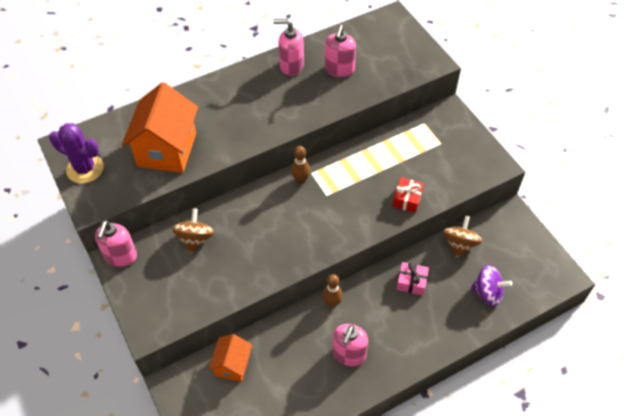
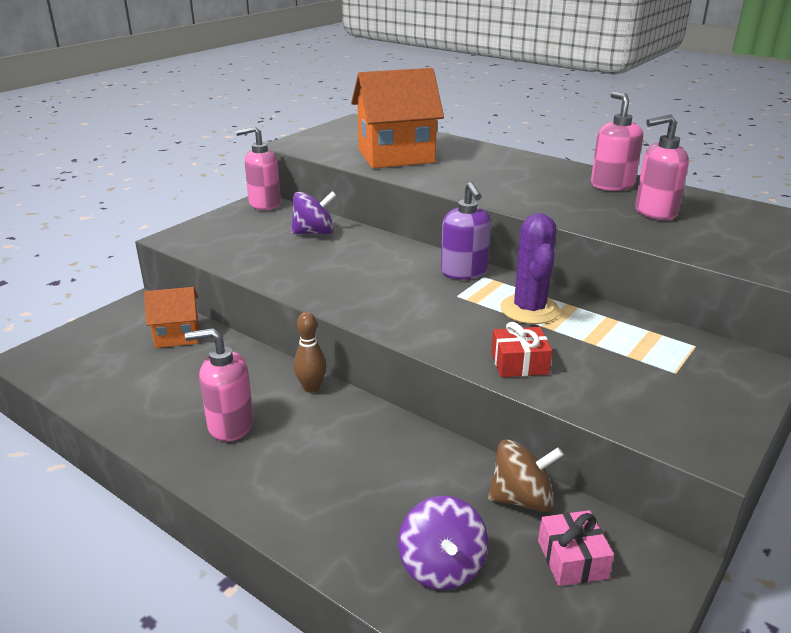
camera: 65 degrees right, 25 degrees down
purple cactus [49,123,104,183] -> purple cactus moved to [501,213,560,324]
brown spinning top [172,208,214,254] -> purple spinning top [291,191,337,234]
brown bowling pin [291,146,310,184] -> purple soap dispenser [441,182,491,279]
pink gift [397,262,429,295] -> pink gift moved to [538,510,614,586]

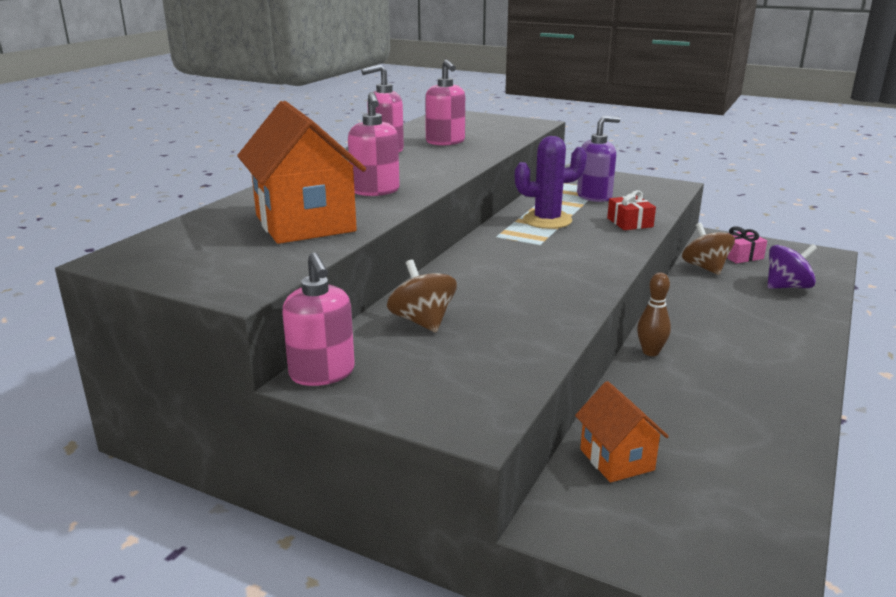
camera: 100 degrees left, 5 degrees down
pink soap dispenser [185,328,254,442] -> pink soap dispenser moved to [348,92,400,196]
purple spinning top [291,191,337,234] -> brown spinning top [387,260,457,333]
purple soap dispenser [441,182,491,279] -> purple soap dispenser moved to [577,116,620,202]

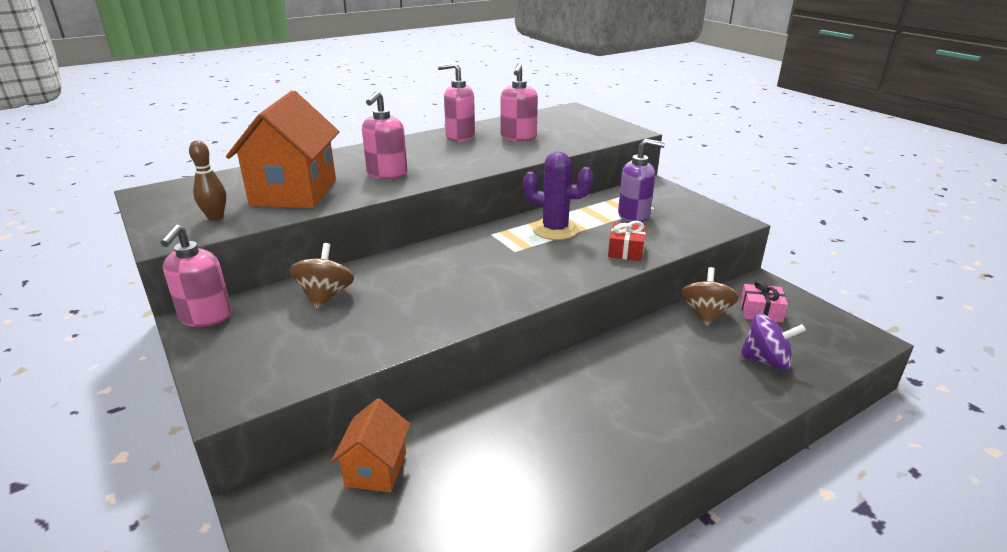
camera: 30 degrees right, 5 degrees up
brown bowling pin [637,272,671,356] -> brown bowling pin moved to [189,140,226,221]

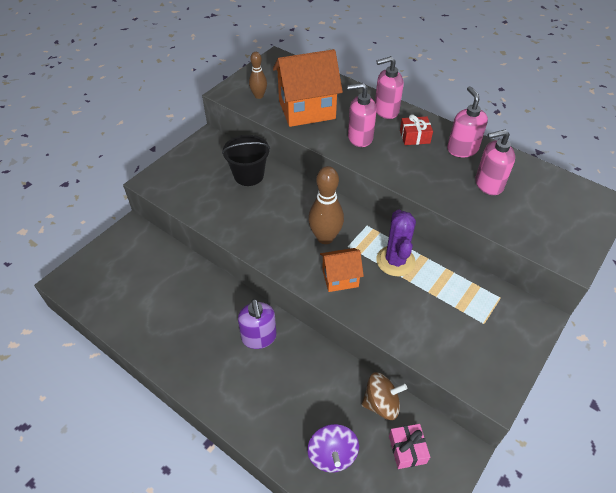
camera: 70 degrees right, 20 degrees up
pink soap dispenser [160,224,232,327] -> pink soap dispenser moved to [375,56,404,119]
brown spinning top [290,243,354,309] -> black bucket [222,135,270,186]
orange house [331,398,411,492] -> orange house moved to [320,248,364,292]
red gift [608,221,646,261] -> red gift moved to [400,114,433,145]
purple soap dispenser [618,139,665,222] -> purple soap dispenser moved to [238,299,277,349]
none -> brown bowling pin [308,166,344,244]

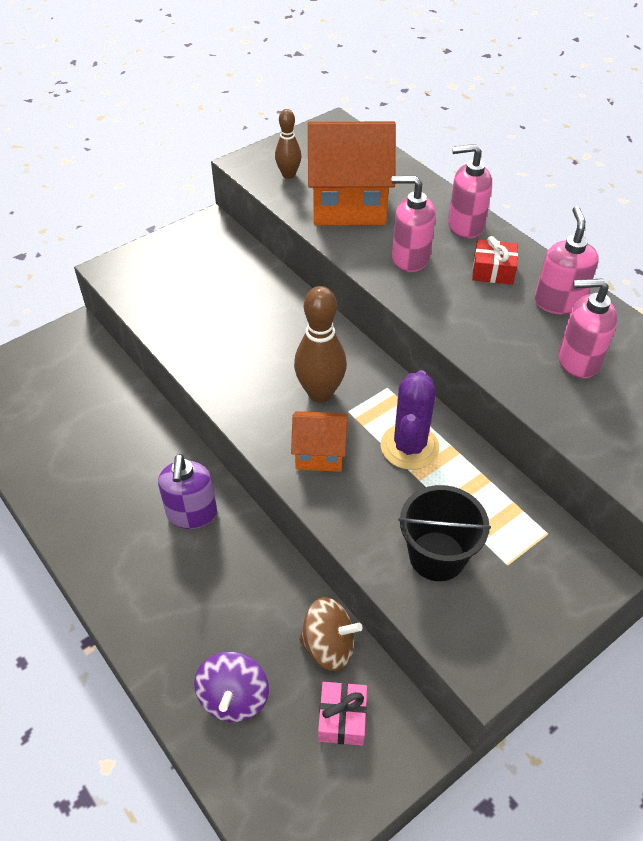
camera: 15 degrees right, 0 degrees up
black bucket [222,135,270,186] -> black bucket moved to [398,485,491,581]

